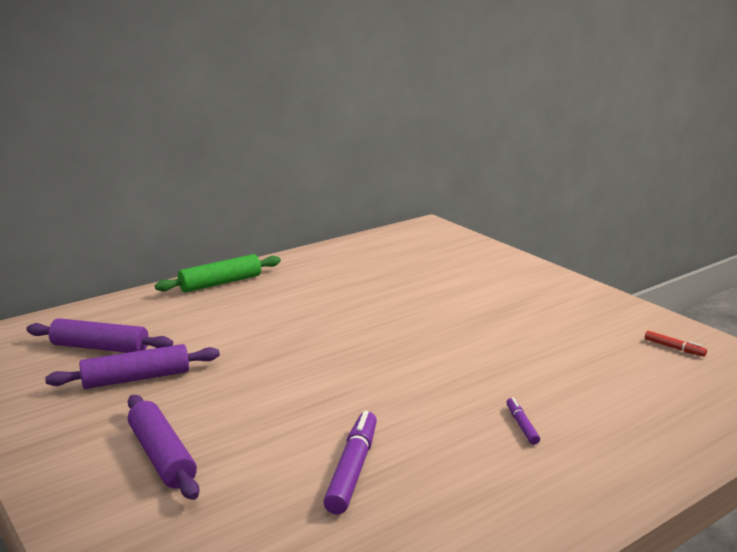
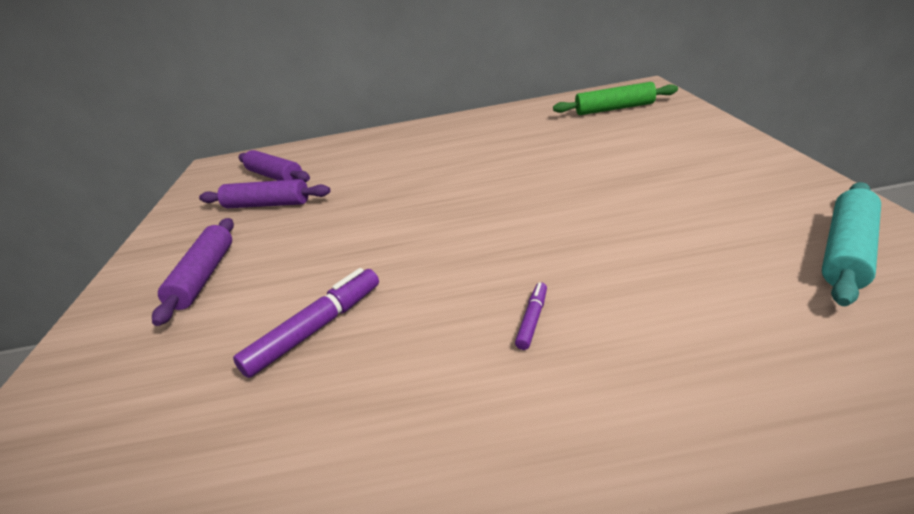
camera: 35 degrees right, 10 degrees up
green rolling pin [155,254,281,293] -> green rolling pin moved to [553,82,678,115]
red marker [645,331,707,357] -> turquoise rolling pin [822,182,881,306]

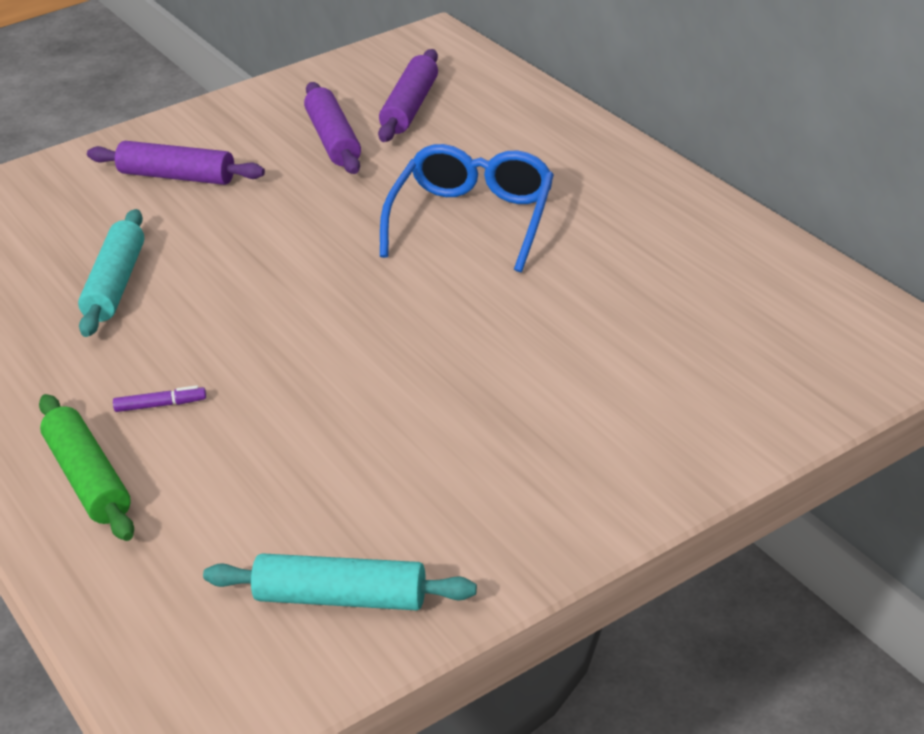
camera: 60 degrees right, 5 degrees up
purple rolling pin [152,218,234,326] -> purple rolling pin turned 45 degrees clockwise [87,141,265,185]
purple marker [233,268,379,378] -> turquoise rolling pin [78,209,144,337]
green rolling pin [553,82,678,115] -> green rolling pin moved to [39,394,134,541]
none -> blue glasses [380,144,554,272]

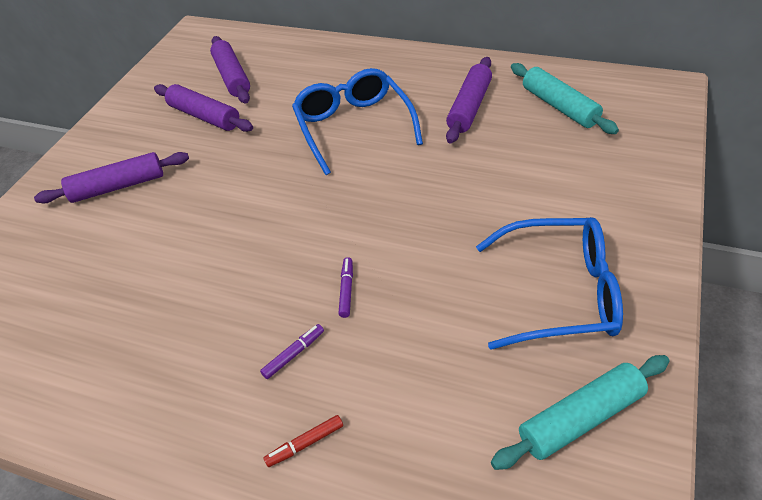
camera: 35 degrees left, 10 degrees up
green rolling pin [39,394,134,541] -> red marker [264,415,343,467]
turquoise rolling pin [78,209,144,337] -> turquoise rolling pin moved to [511,63,619,134]
none -> purple marker [338,257,353,318]
none -> purple rolling pin [446,57,492,144]
none -> blue glasses [476,217,623,350]

